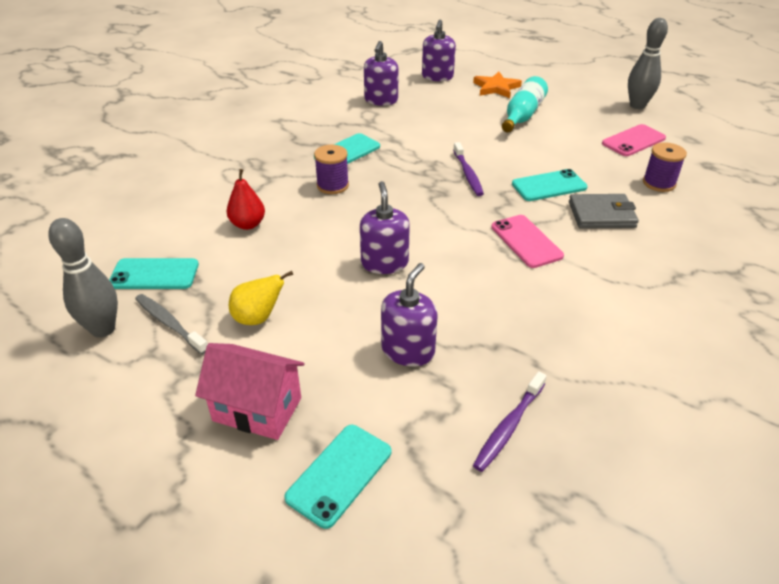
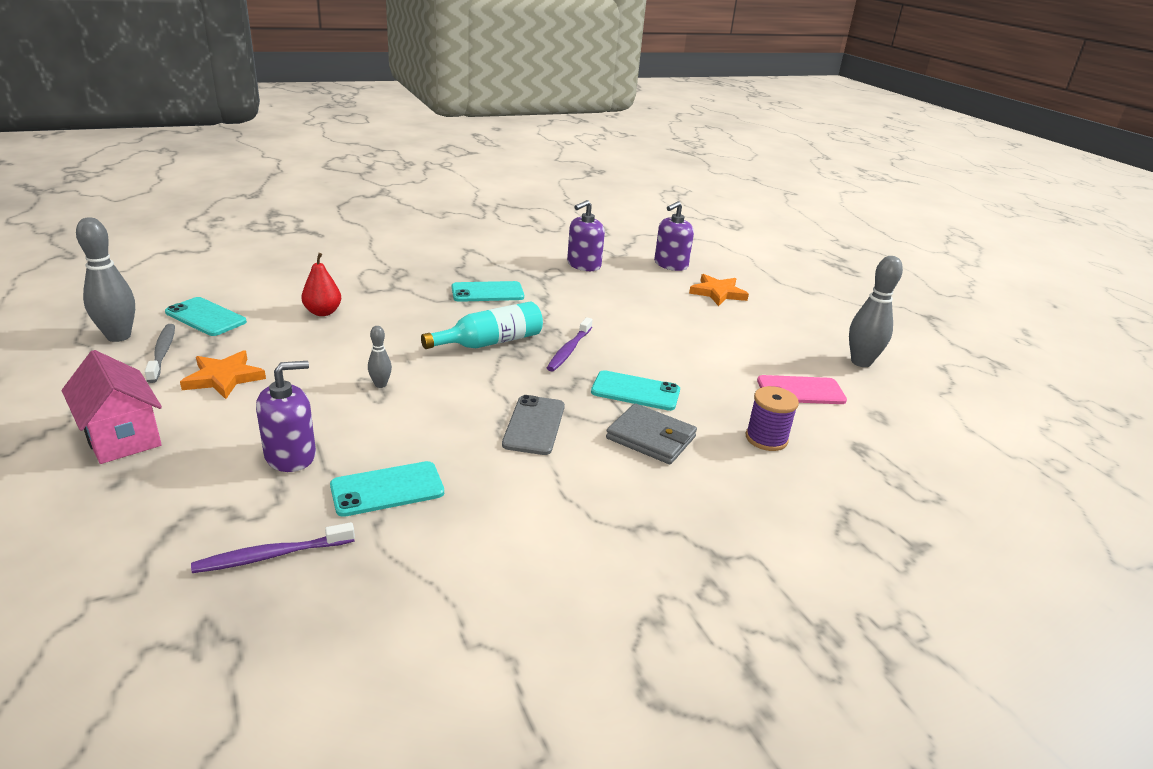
camera: 30 degrees right, 10 degrees down
yellow pear [229,271,293,325] -> orange star [180,350,266,399]
turquoise phone [284,425,391,529] -> turquoise phone moved to [330,461,444,517]
purple spool [314,145,349,194] -> none
purple soap dispenser [360,181,410,274] -> grey bowling pin [368,326,392,388]
pink phone [491,215,564,268] -> grey phone [502,395,565,455]
turquoise bottle [502,76,548,132] -> turquoise bottle moved to [421,301,543,349]

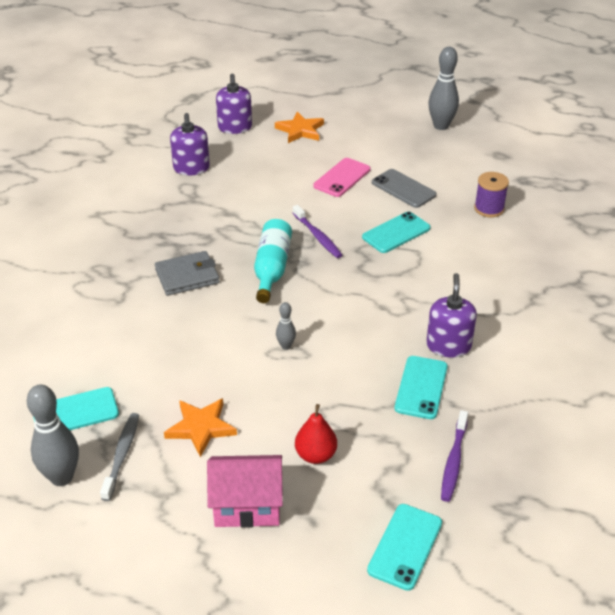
camera: 50 degrees left, 10 degrees up
grey toothbrush [145,324,175,383] -> grey toothbrush turned 75 degrees clockwise [100,413,139,501]
purple soap dispenser [256,361,316,472] -> purple soap dispenser moved to [426,273,477,357]
red pear [301,253,342,316] -> red pear moved to [295,404,337,464]
turquoise phone [452,281,524,302] -> turquoise phone moved to [367,504,442,591]
grey phone [502,395,565,455] -> grey phone moved to [372,169,436,208]
grey wallet [606,403,697,464] -> grey wallet moved to [155,251,220,296]
pink phone [757,375,847,404] -> pink phone moved to [313,158,371,197]

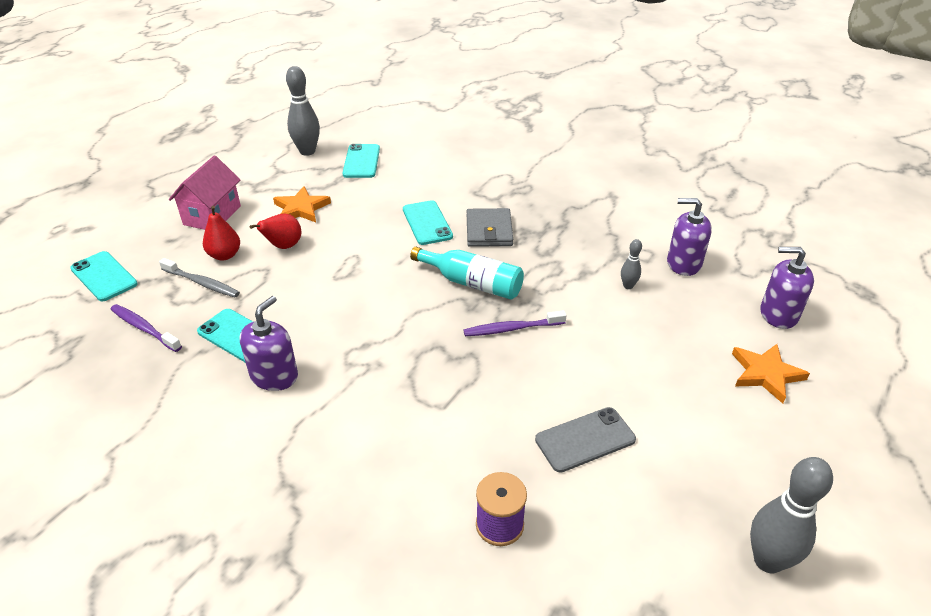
camera: 110 degrees right, 0 degrees up
grey toothbrush [100,413,139,501] -> grey toothbrush moved to [159,258,240,297]
grey bowling pin [276,302,296,350] -> grey bowling pin moved to [621,239,642,289]
pink phone [313,158,371,197] -> none
turquoise phone [362,212,431,253] -> turquoise phone moved to [403,200,453,245]
purple soap dispenser [426,273,477,357] -> purple soap dispenser turned 90 degrees counterclockwise [240,296,298,391]
none -> red pear [250,214,301,249]

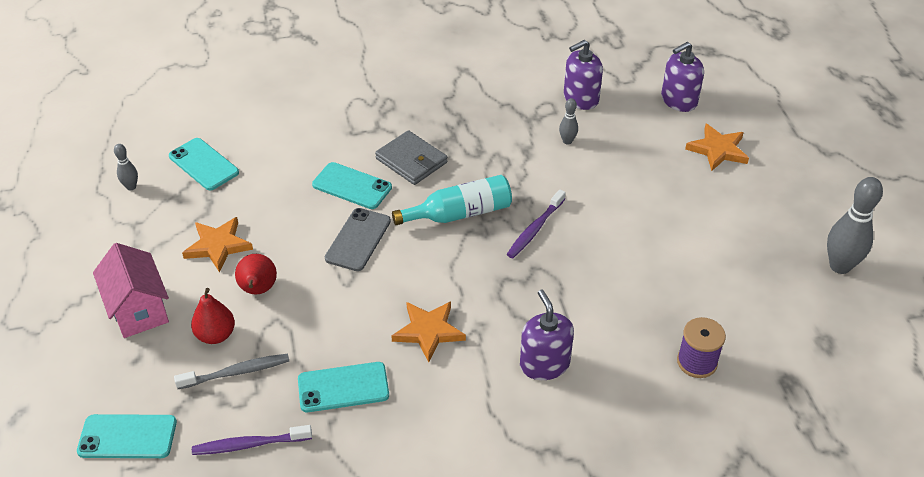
camera: 45 degrees left, 5 degrees up
purple soap dispenser [240,296,298,391] -> purple soap dispenser moved to [520,290,574,380]
grey bowling pin [286,66,320,156] -> grey bowling pin [114,144,138,190], size x0.51
grey phone [535,407,636,473] -> grey phone moved to [325,208,391,271]
none -> orange star [391,302,466,362]

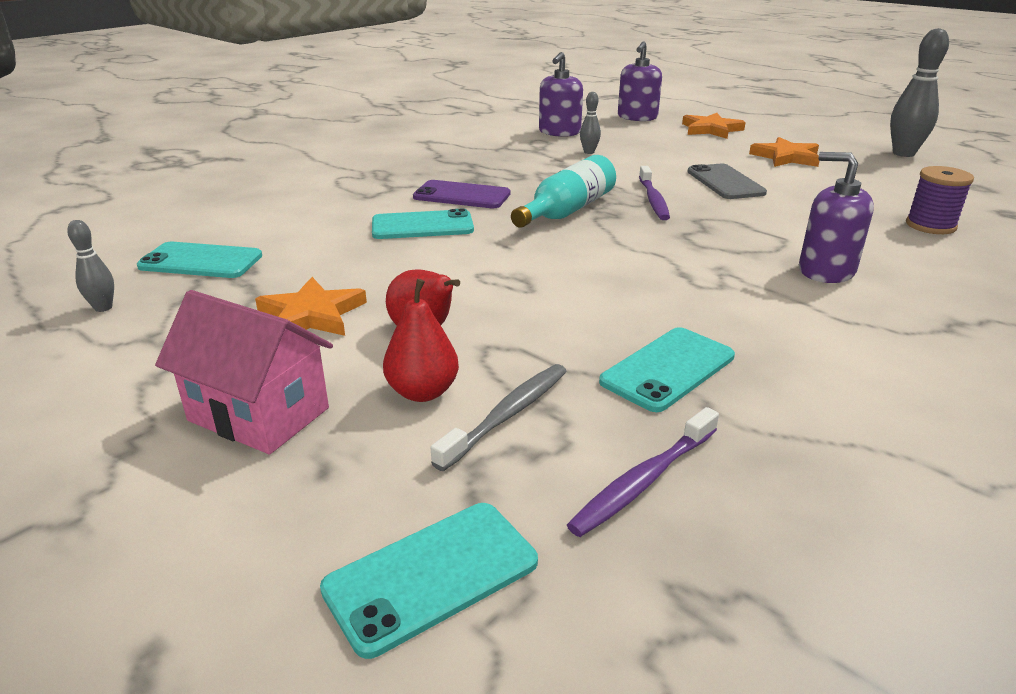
camera: 35 degrees left, 15 degrees down
grey phone [325,208,391,271] -> grey phone moved to [688,164,767,199]
grey wallet [375,130,447,185] -> purple phone [413,180,510,208]
orange star [391,302,466,362] -> orange star moved to [749,137,819,167]

